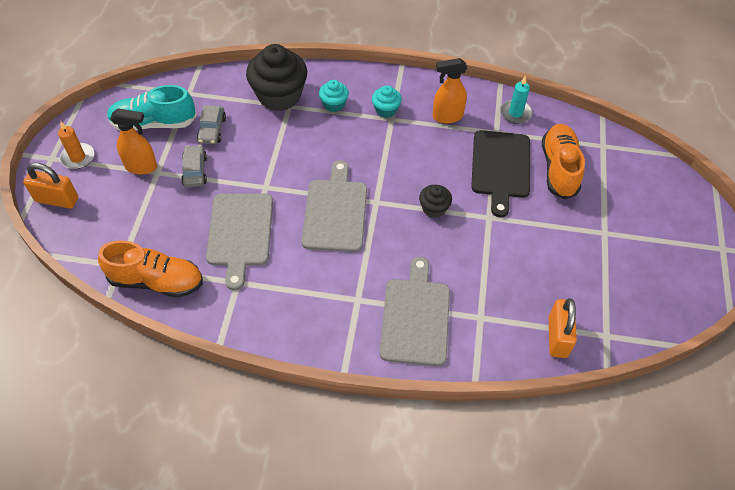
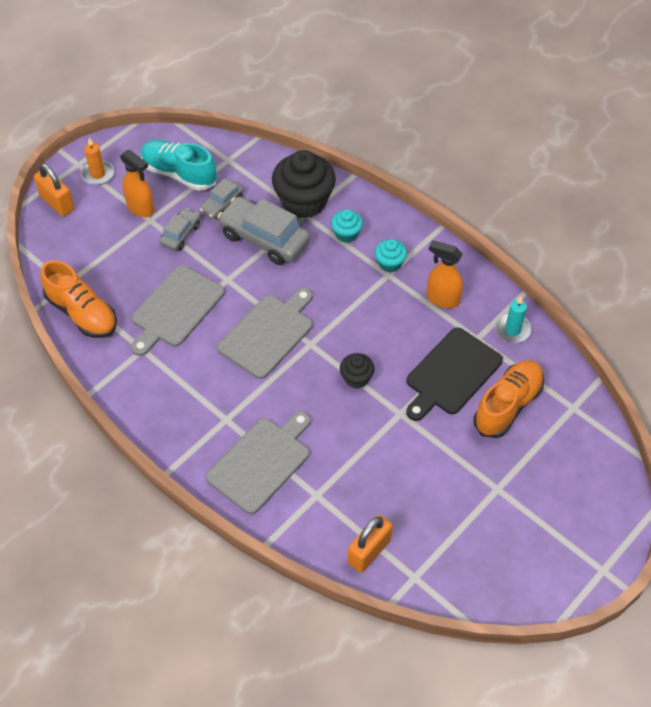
camera: 35 degrees right, 0 degrees up
none -> grey car [217,197,310,265]

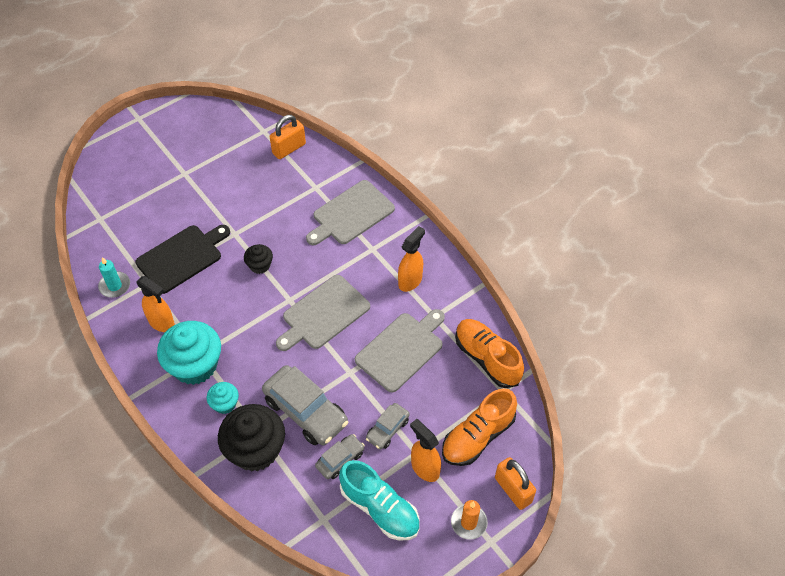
camera: 170 degrees left, 0 degrees up
turquoise cupcake [375,239,407,273] -> turquoise cupcake [157,321,221,385], size x2.02
orange shoe [473,360,544,438] -> orange shoe moved to [442,388,517,466]
none -> orange spray bottle [398,226,425,292]

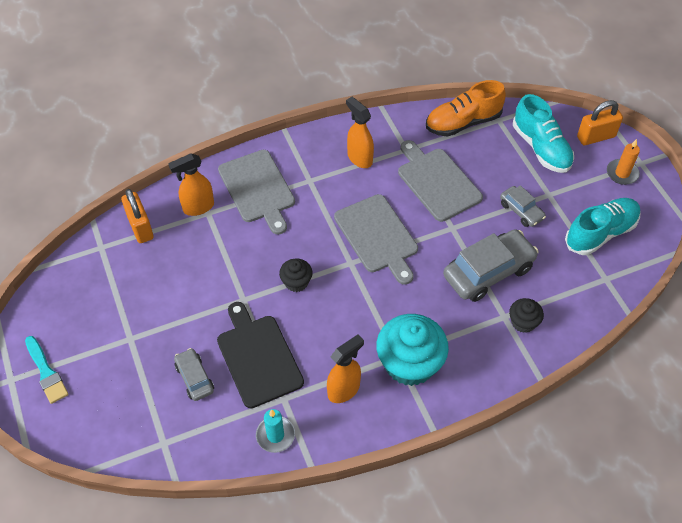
camera: 75 degrees left, 0 degrees up
turquoise cupcake [207,382,239,414] -> none
black cupcake [218,404,285,471] -> black cupcake [509,298,544,333], size x0.50
grey car [315,434,365,479] -> grey car moved to [174,348,214,401]
orange spray bottle [410,419,441,482] -> orange spray bottle moved to [168,154,214,216]
orange shoe [442,388,517,466] -> turquoise shoe [513,94,574,173]
none -> turquoise brush [25,336,69,404]

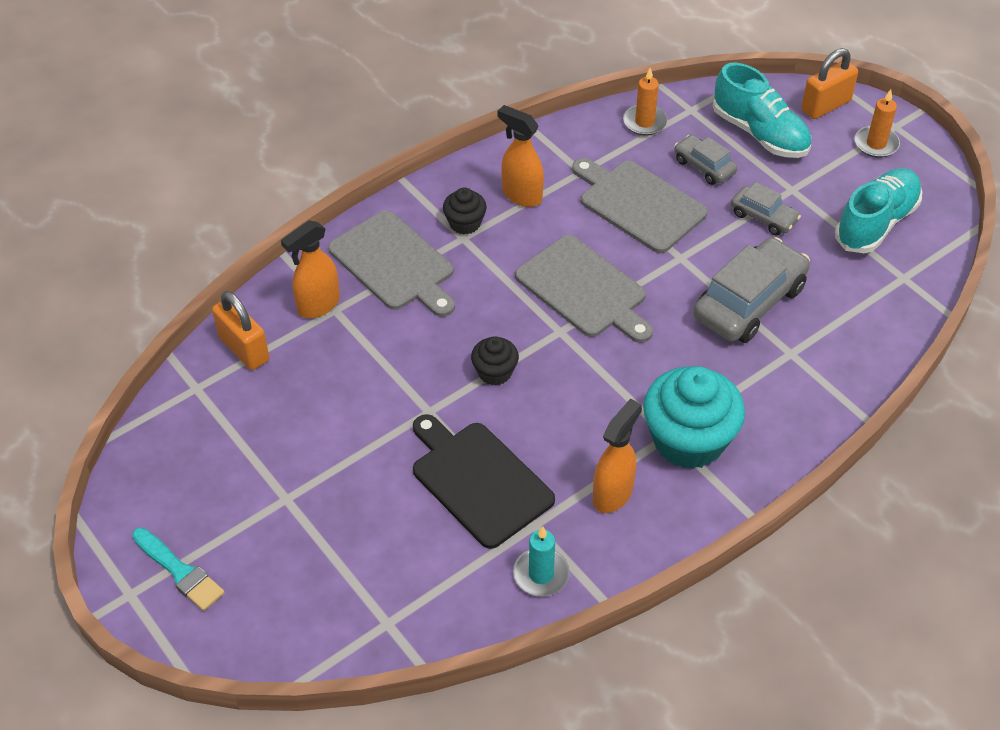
camera: 15 degrees left, 5 degrees down
grey car [174,348,214,401] -> grey car moved to [674,135,737,185]
orange shoe [426,80,506,137] -> orange candle [623,68,667,136]
black cupcake [509,298,544,333] -> black cupcake moved to [443,188,487,235]

